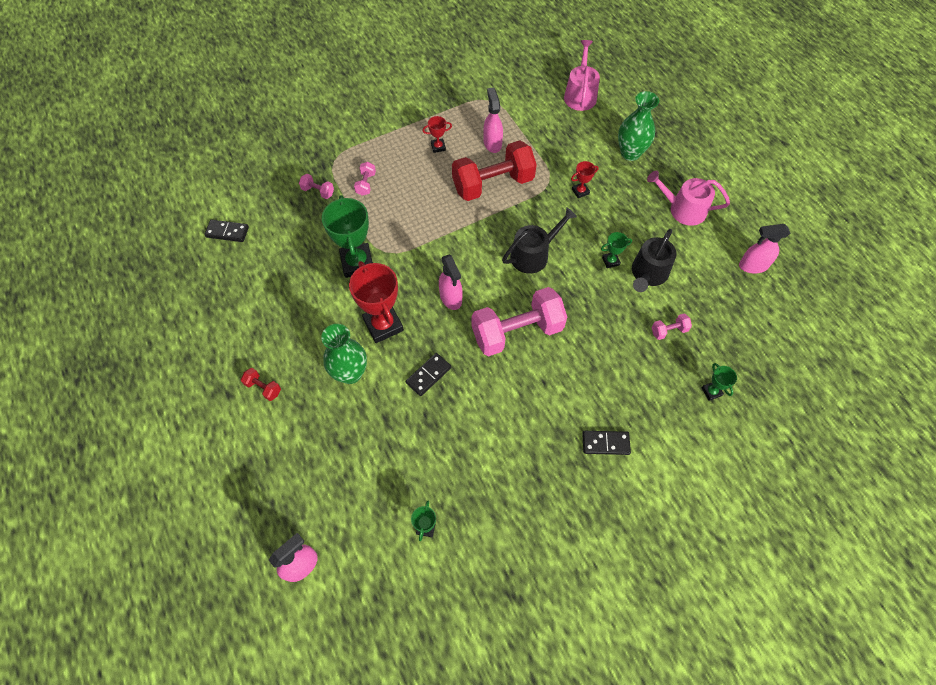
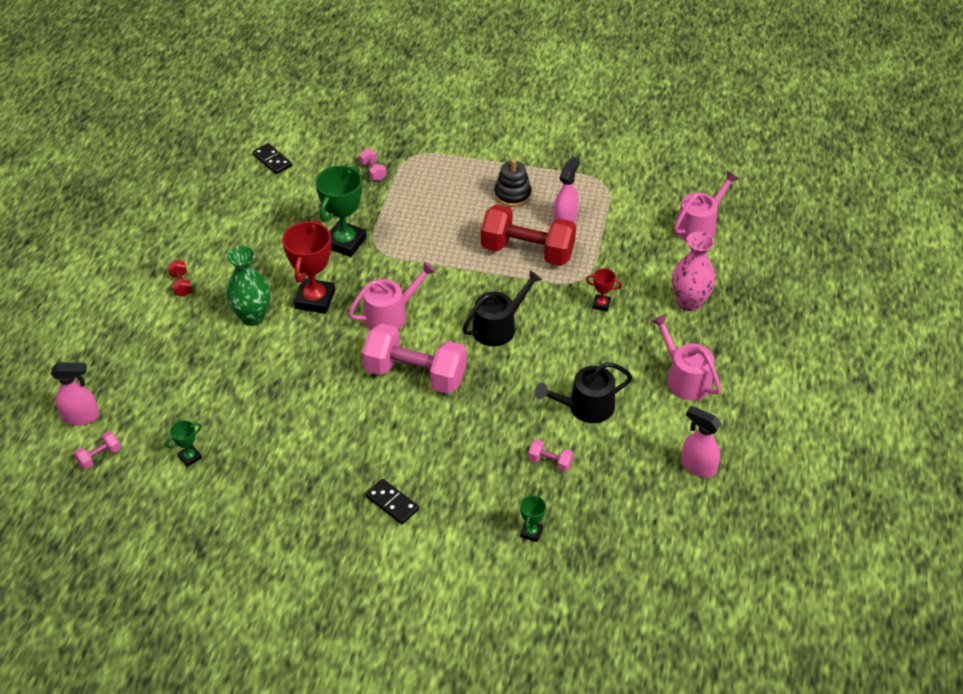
camera: 40 degrees right, 15 degrees down
pink dumbbell [354,162,376,196] -> pink dumbbell moved to [74,432,121,469]
black domino [406,353,451,396] -> none
red trophy [423,116,452,153] -> black stacking toy [494,159,531,207]
pink spray bottle [439,255,462,310] -> pink watering can [348,262,436,330]
black watering can [502,208,577,274] -> black watering can turned 45 degrees counterclockwise [462,270,542,347]
green trophy [601,232,632,268] -> none
green vase [618,91,659,161] -> pink vase [672,232,715,311]

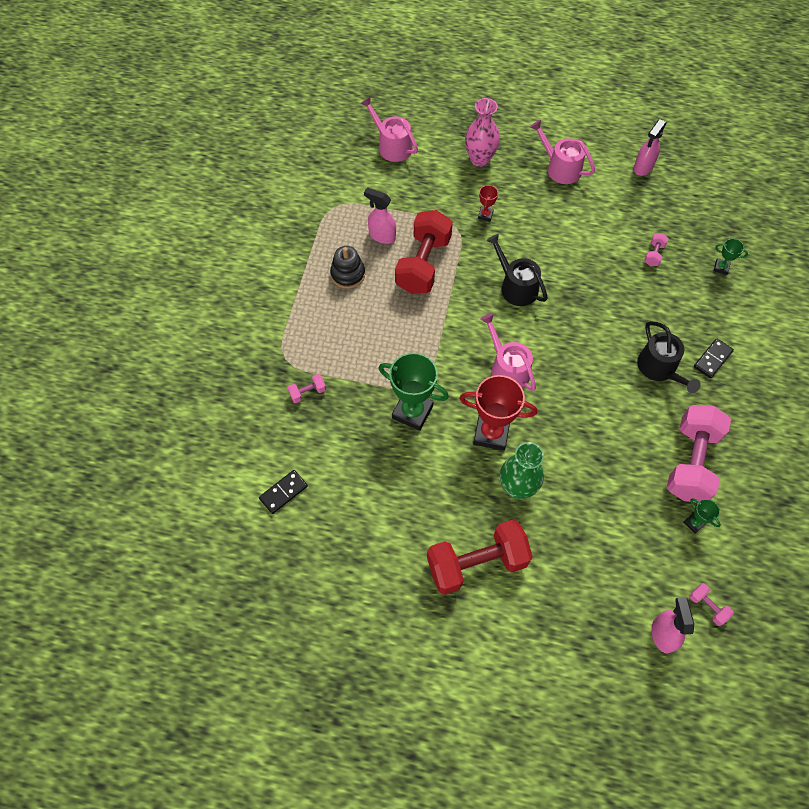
camera: 90 degrees left, 15 degrees up
red dumbbell [168,260,192,297] -> red dumbbell [427,519,533,595], size x2.44
pink dumbbell [362,323,467,394] -> pink dumbbell moved to [667,405,731,502]
black watering can [535,362,632,423] -> black watering can moved to [637,321,701,393]
pink watering can [651,314,721,400] -> pink watering can turned 75 degrees clockwise [530,120,595,184]

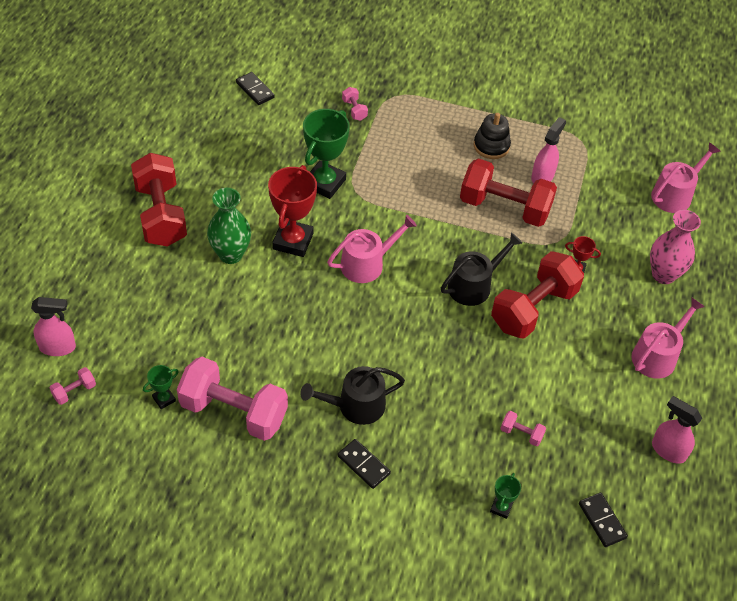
camera: 90 degrees right, 10 degrees down
none -> red dumbbell [491,251,584,339]
none -> black domino [579,492,628,547]

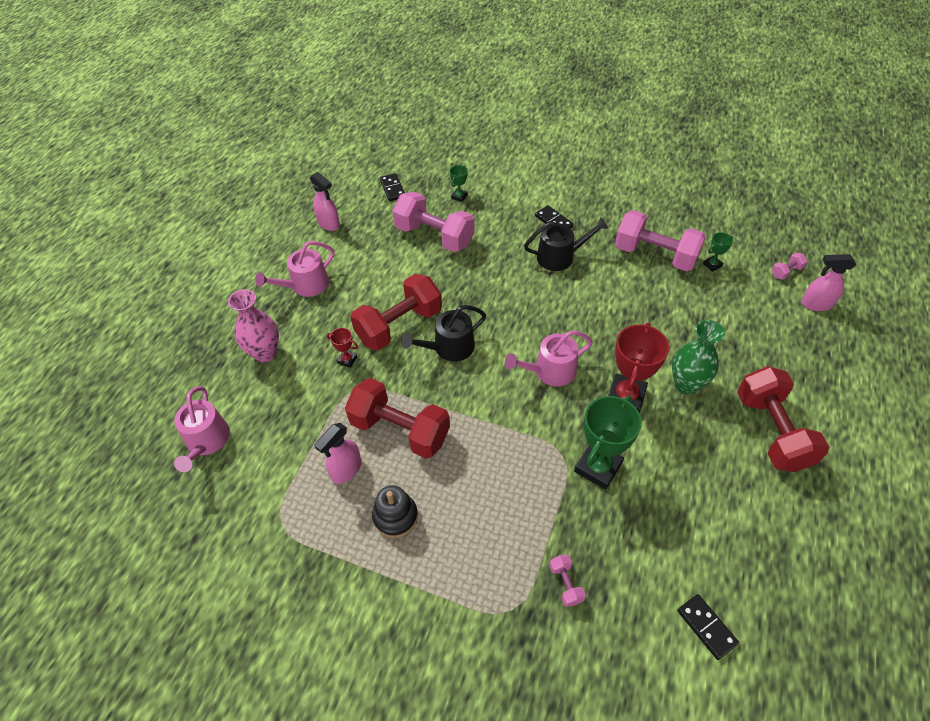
camera: 170 degrees left, 0 degrees up
pink dumbbell [500,411,546,446] -> pink dumbbell [392,192,475,252], size x2.44
pink watering can [651,142,721,213] -> pink watering can turned 60 degrees counterclockwise [174,386,230,472]

